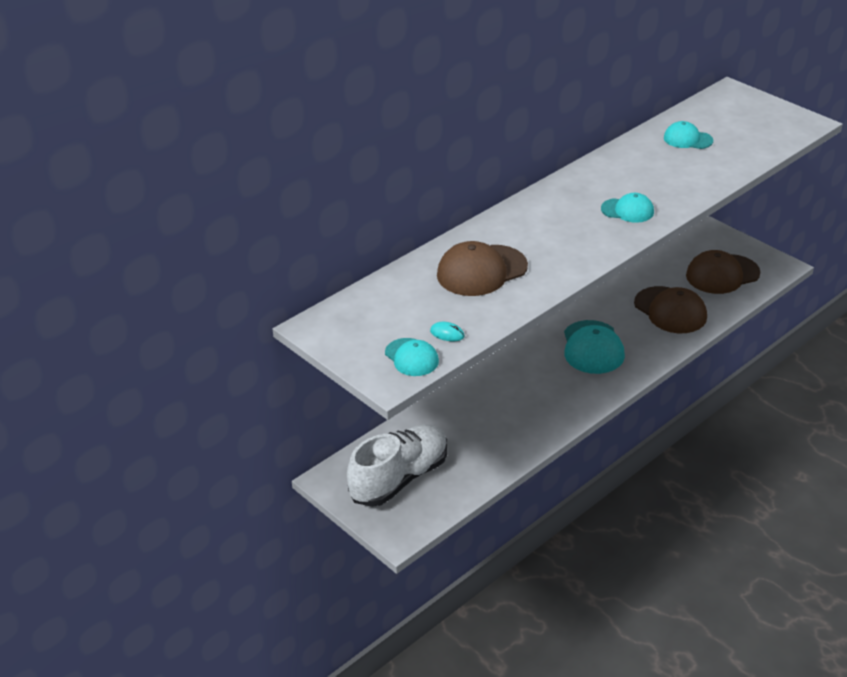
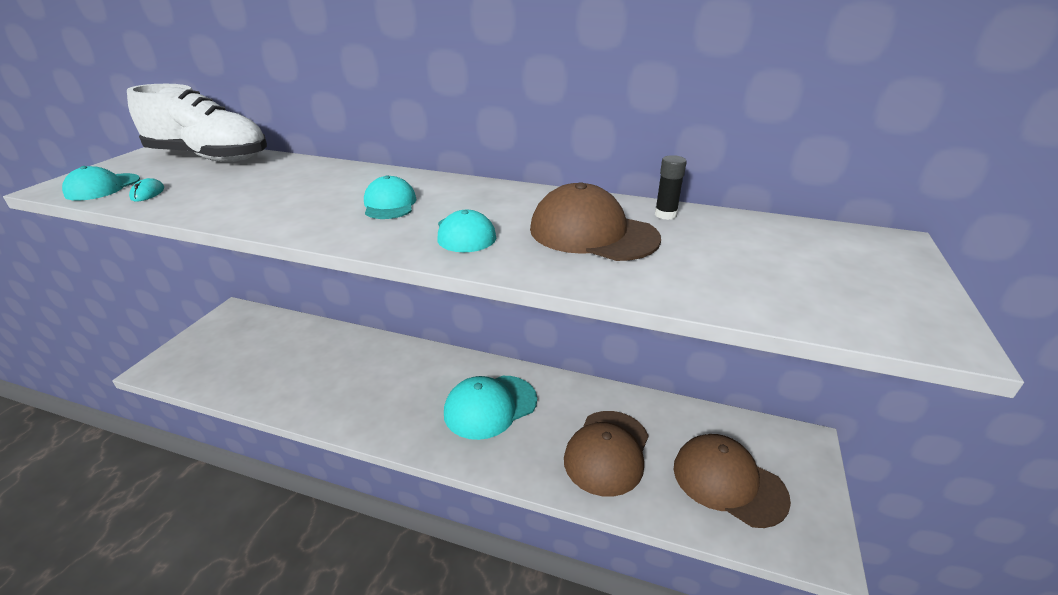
camera: 60 degrees right, 5 degrees down
white shoe [347,424,448,507] -> white shoe moved to [127,84,267,162]
brown cap [437,241,528,296] -> brown cap moved to [530,182,661,261]
turquoise cap [664,121,713,149] -> turquoise cap moved to [364,175,417,219]
none -> black glue stick [655,155,687,220]

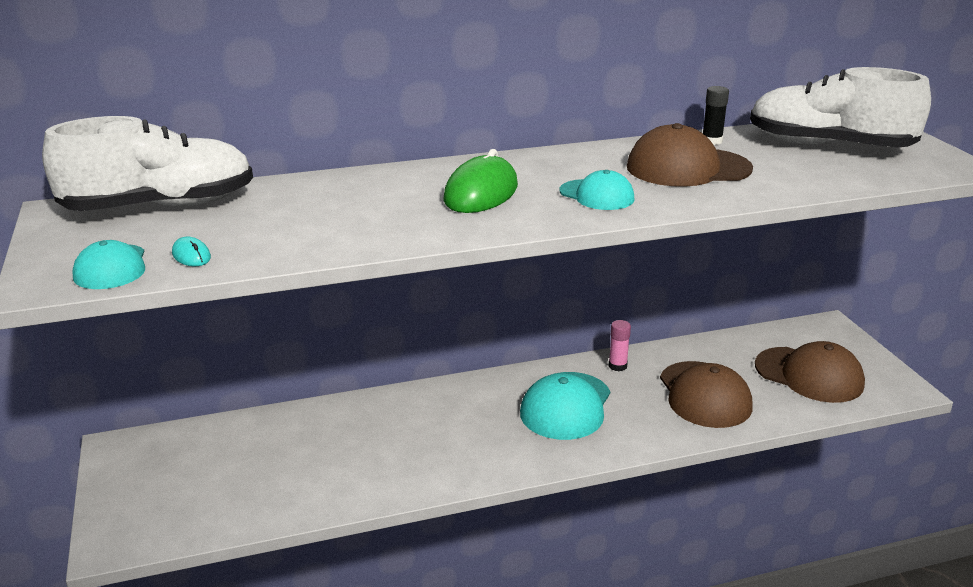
camera: 35 degrees left, 5 degrees down
turquoise cap [364,175,417,219] -> green mouse [443,149,518,213]
brown cap [674,434,791,528] -> brown cap turned 150 degrees counterclockwise [755,341,865,403]
none -> pink glue stick [609,320,631,371]
none -> white shoe [750,67,931,148]

